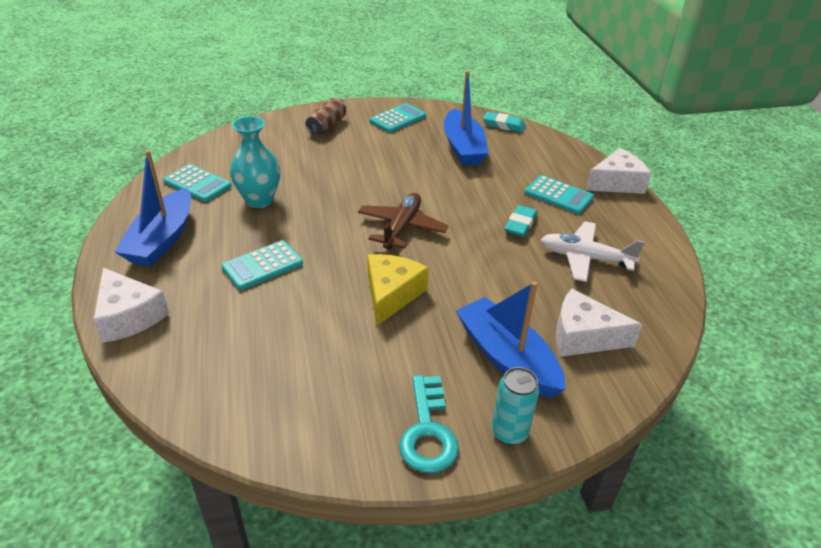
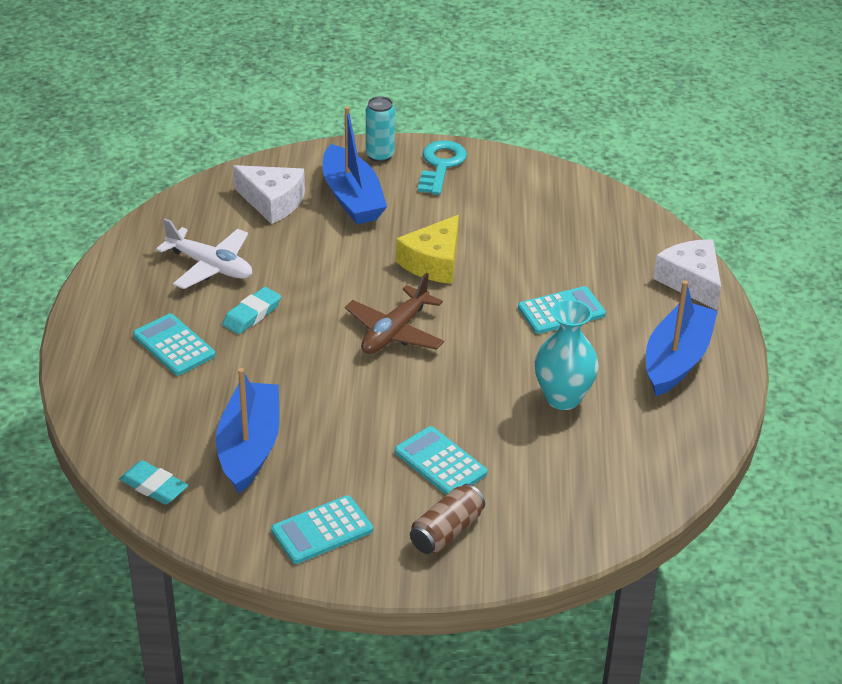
camera: 165 degrees left, 0 degrees up
turquoise calculator [163,164,232,202] -> turquoise calculator moved to [395,426,487,495]
white cheese [586,148,651,194] -> none

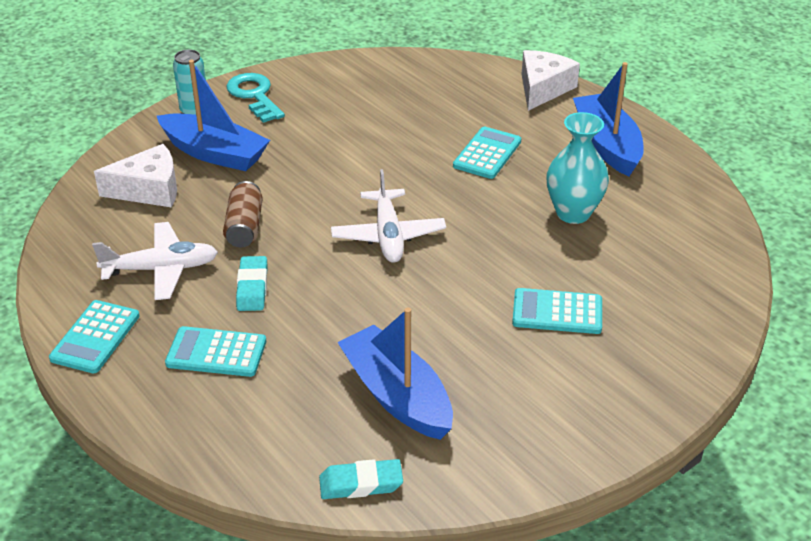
camera: 40 degrees left, 0 degrees up
turquoise calculator [271,495,373,564] -> turquoise calculator moved to [49,300,140,373]
brown plane [345,272,444,354] -> white plane [331,169,446,263]
yellow cheese [396,215,459,284] -> none
brown can [410,484,485,554] -> brown can moved to [223,181,263,247]
white cheese [653,239,721,310] -> white cheese turned 90 degrees clockwise [522,50,580,111]

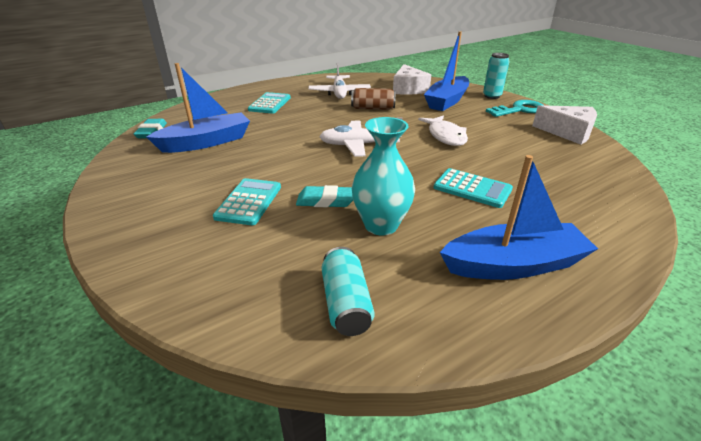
camera: 95 degrees right, 5 degrees down
turquoise calculator [49,300,140,373] -> none
turquoise eraser [236,256,267,311] -> turquoise eraser moved to [296,185,353,207]
white cheese [522,50,580,111] -> white cheese moved to [532,105,597,145]
none -> turquoise can [322,247,375,336]
none -> white fish [418,115,468,146]

